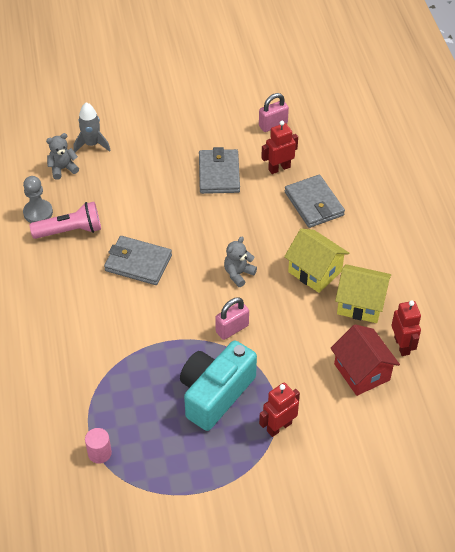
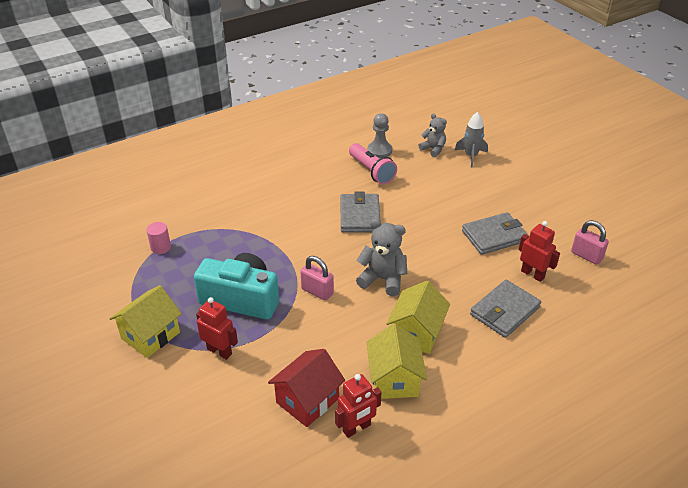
camera: 70 degrees right, 10 degrees down
grey teddy bear [224,237,257,287] -> grey teddy bear [356,219,407,296], size x1.52
none -> yellow house [110,285,182,358]

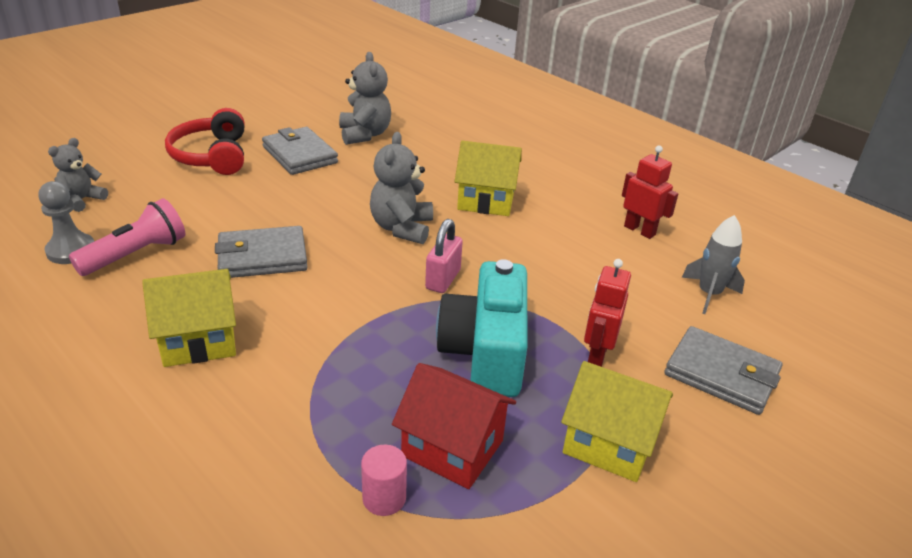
camera: 105 degrees left, 5 degrees down
red house [268,349,345,427] -> red house moved to [392,363,516,489]
yellow house [367,324,427,399] -> yellow house moved to [142,269,236,367]
grey rocket [455,112,488,168] -> grey rocket moved to [682,215,745,314]
grey wallet [470,280,541,338] -> grey wallet moved to [664,326,782,415]
red robot [519,221,560,282] -> grey teddy bear [339,52,391,145]
pink padlock [571,220,609,265] -> none
none -> red headphones [165,108,245,175]

